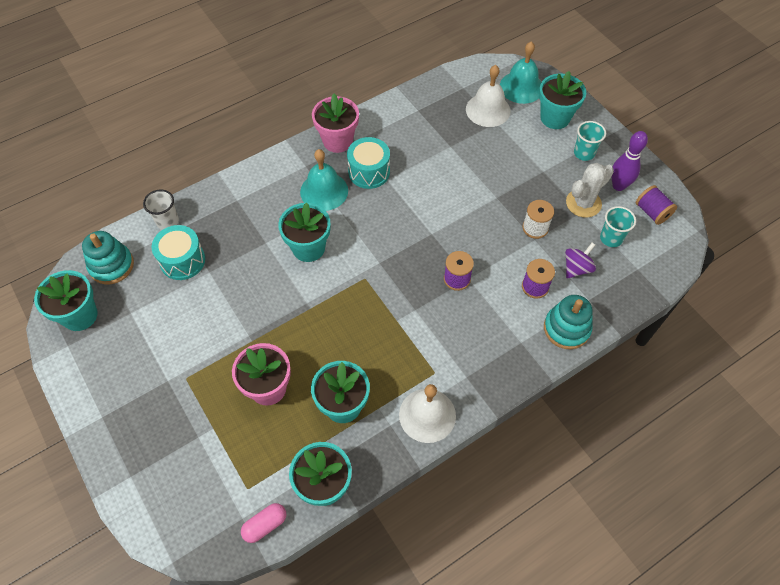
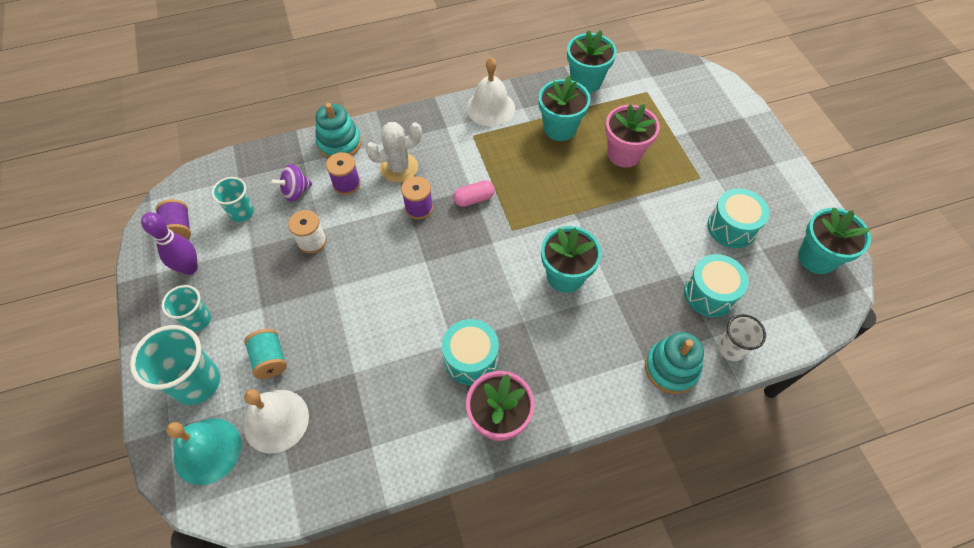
camera: 165 degrees left, 0 degrees up
turquoise stacking toy [82,231,134,284] -> turquoise stacking toy moved to [645,332,704,394]
pink capsule [241,503,286,543] -> pink capsule moved to [453,180,495,207]
turquoise bell [300,149,348,211] -> none
turquoise flower pot [539,71,586,129] -> turquoise cup [130,325,220,405]
white cactus [566,163,614,218] -> white cactus moved to [366,122,422,183]
none -> turquoise spool [244,329,287,379]
none -> turquoise drum [707,188,769,248]

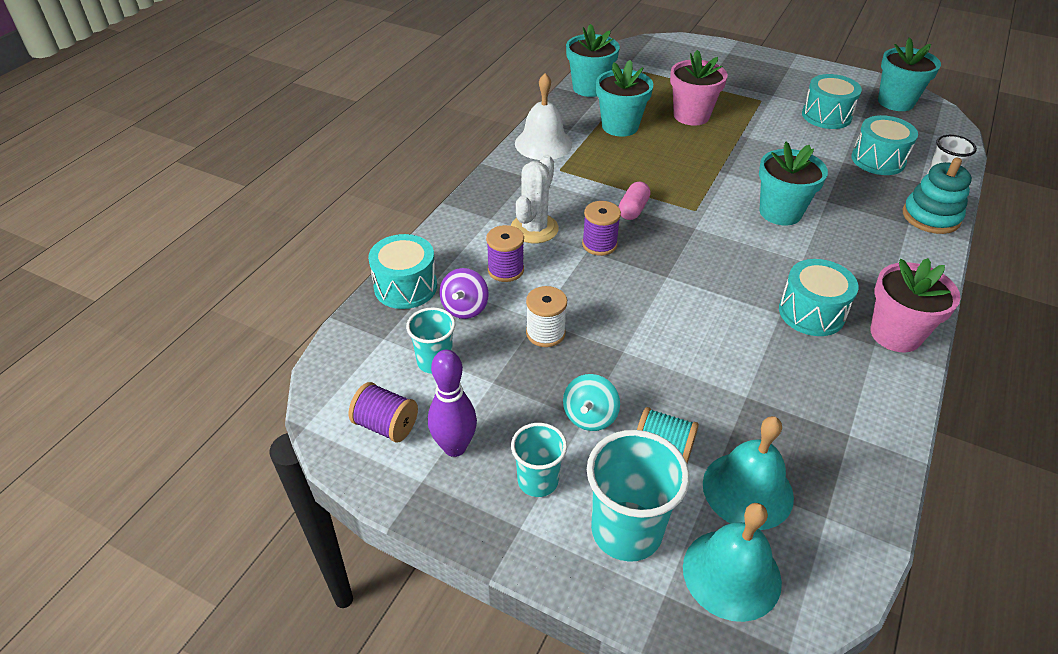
camera: 45 degrees left, 15 degrees down
white bell [243,389,309,453] -> turquoise bell [703,416,794,530]
turquoise stacking toy [315,103,361,158] -> none
none -> turquoise drum [368,234,437,309]
none -> turquoise spinning top [563,374,620,431]

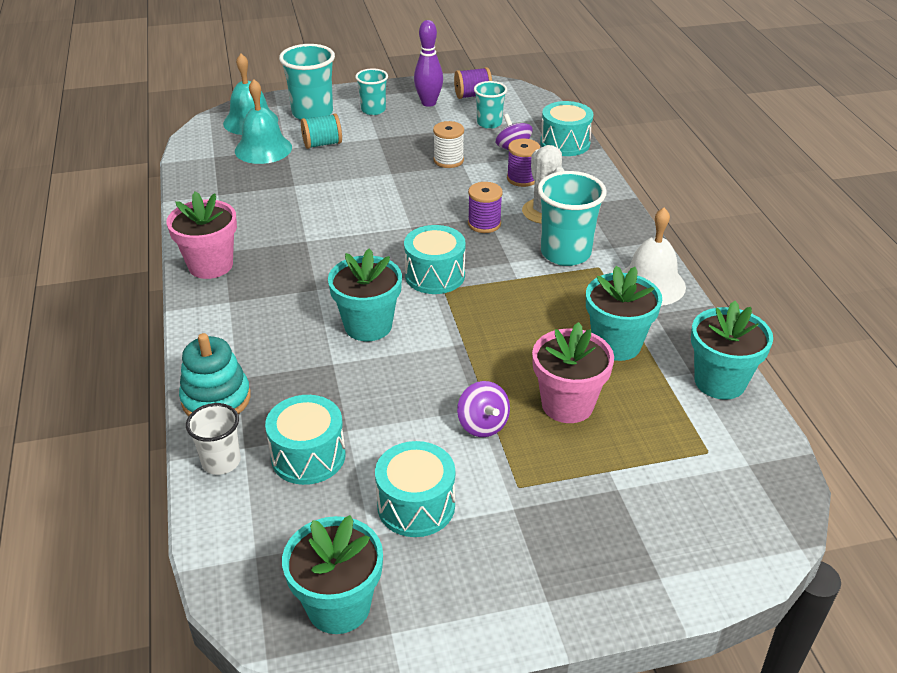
camera: 140 degrees right, 5 degrees down
turquoise spinning top [563,374,620,431] -> none
pink capsule [619,181,650,220] -> none
turquoise drum [779,259,859,336] -> turquoise drum moved to [404,225,466,294]
none -> purple spinning top [457,381,510,437]
none -> turquoise cup [537,171,607,266]

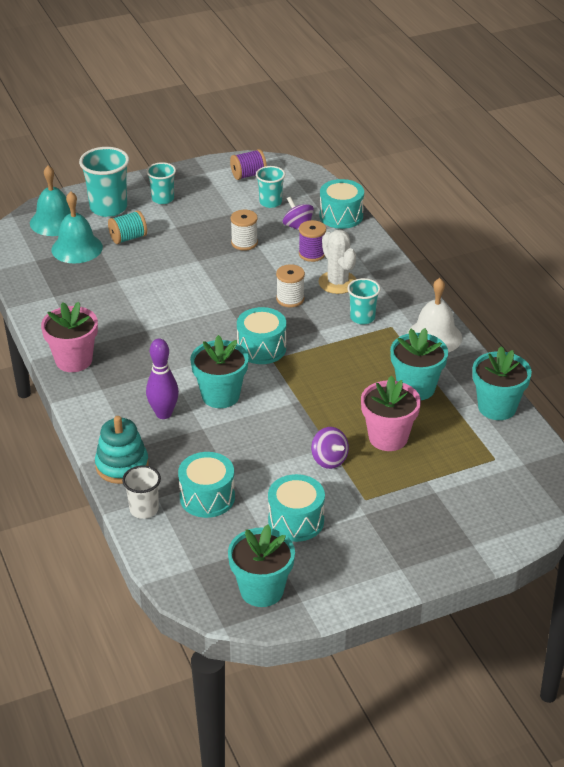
camera: 10 degrees left, 0 degrees up
purple bowling pin [414,20,443,107] -> purple bowling pin moved to [146,339,179,419]
purple spool [468,182,503,233] -> white spool [276,264,305,307]
turquoise cup [537,171,607,266] -> turquoise cup [347,278,380,325], size x0.60

